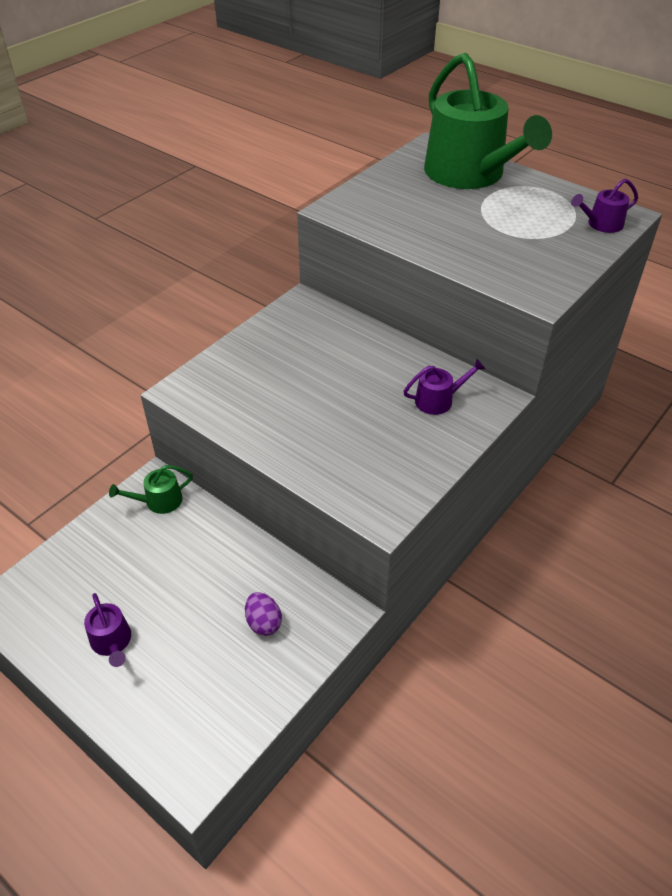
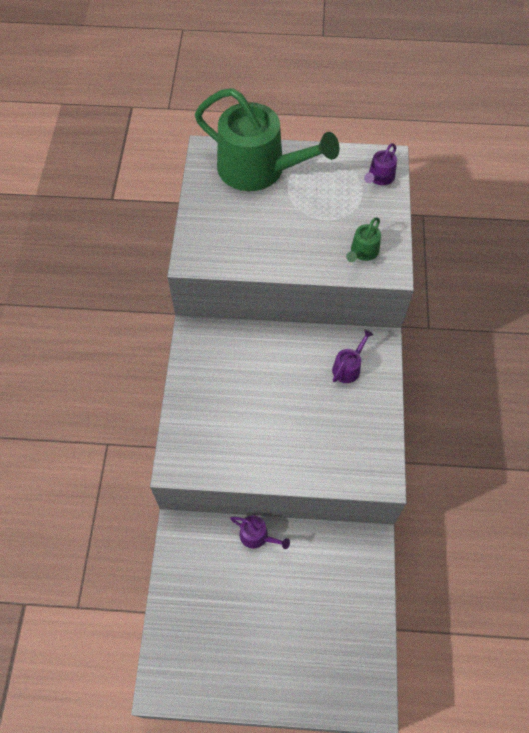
camera: 35 degrees left, 15 degrees up
purple watering can [84,593,131,667] -> purple watering can moved to [230,516,290,549]
green watering can [109,465,193,514] -> green watering can moved to [346,218,381,262]
purple egg [245,592,282,636] -> none

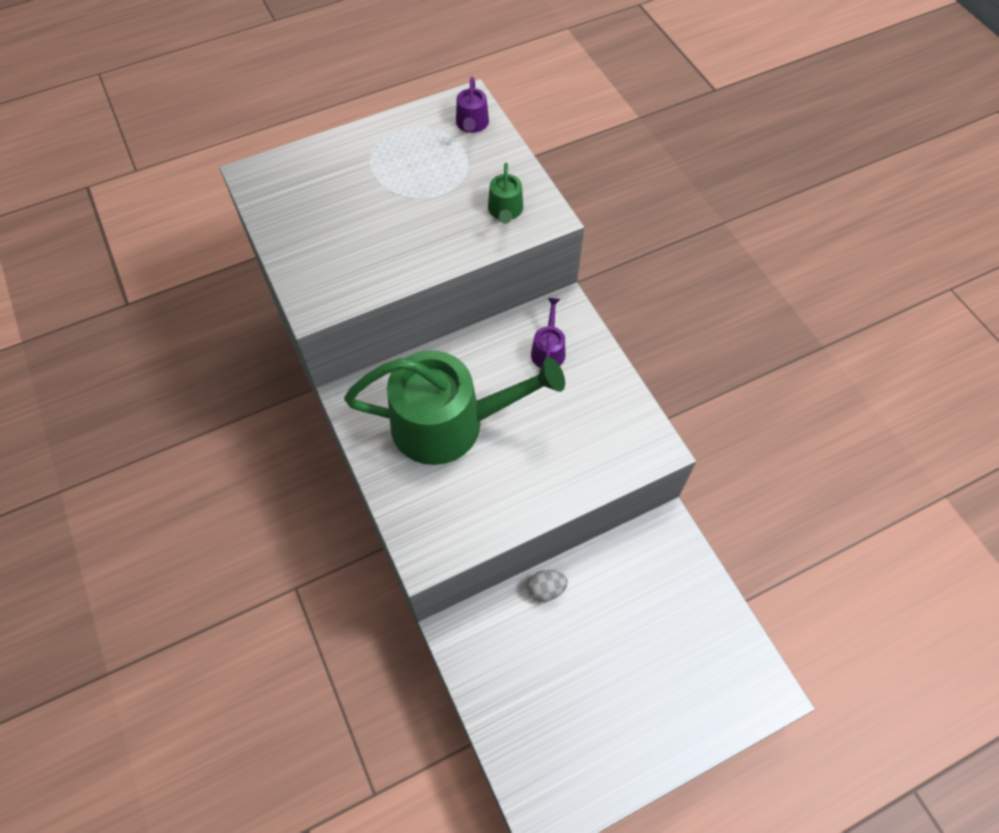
camera: 30 degrees left, 0 degrees up
green watering can [195,88,339,191] -> green watering can moved to [344,350,565,465]
purple watering can [230,516,290,549] -> grey egg [527,570,568,602]

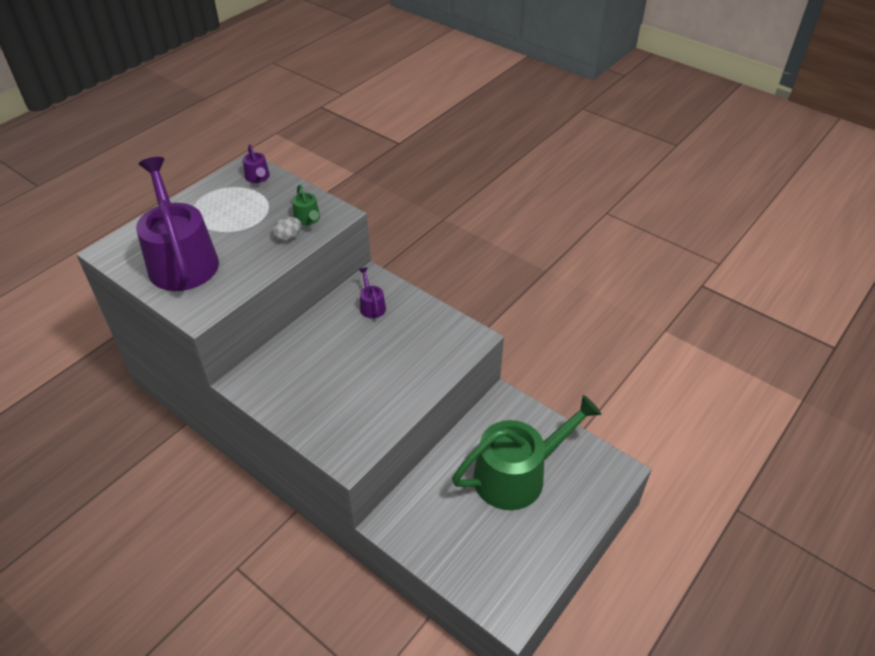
camera: 25 degrees left, 15 degrees down
green watering can [344,350,565,465] -> green watering can moved to [452,395,602,510]
grey egg [527,570,568,602] -> grey egg moved to [272,217,301,242]
none -> purple watering can [136,157,219,291]

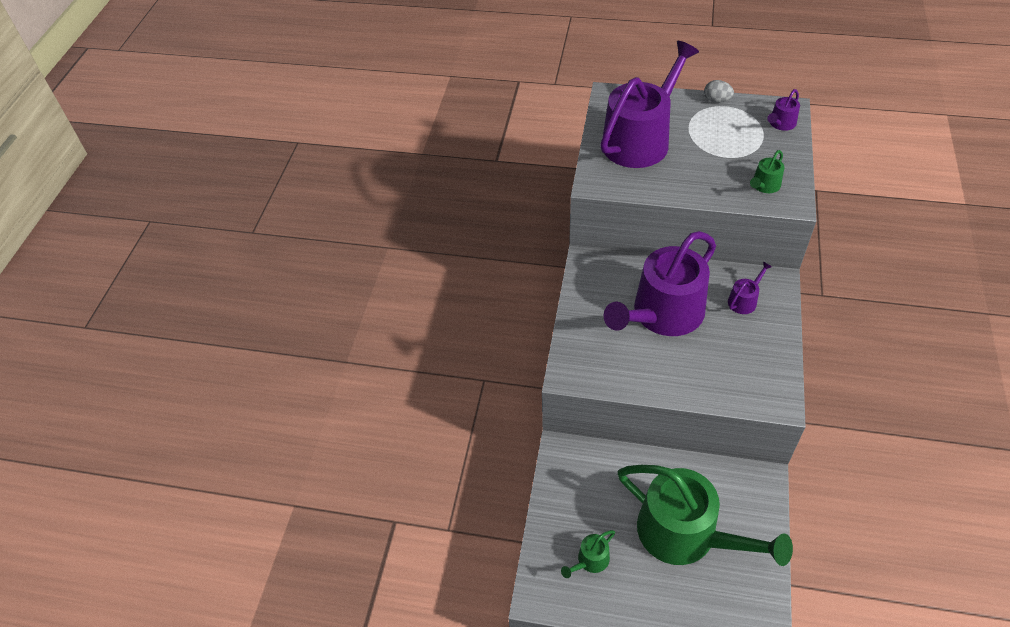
camera: 65 degrees right, 5 degrees up
grey egg [272,217,301,242] -> grey egg moved to [704,80,734,103]
none -> green watering can [561,530,615,578]
none -> purple watering can [603,231,716,336]

